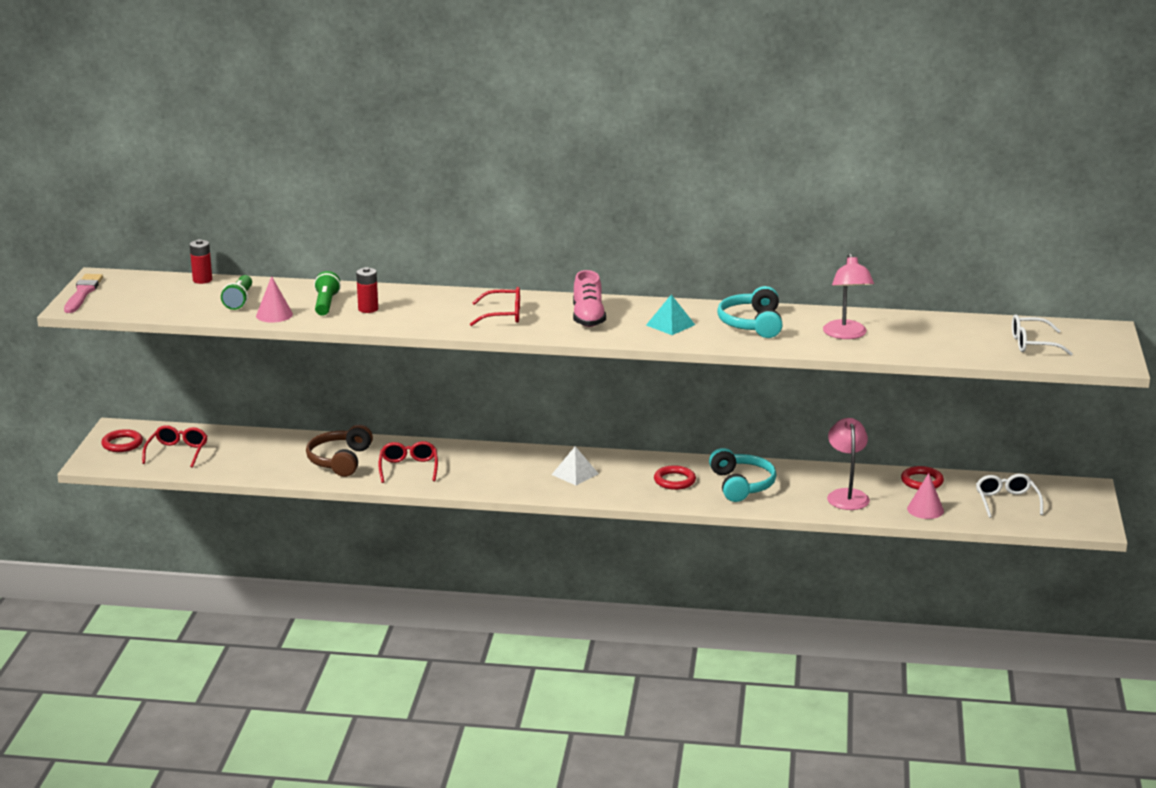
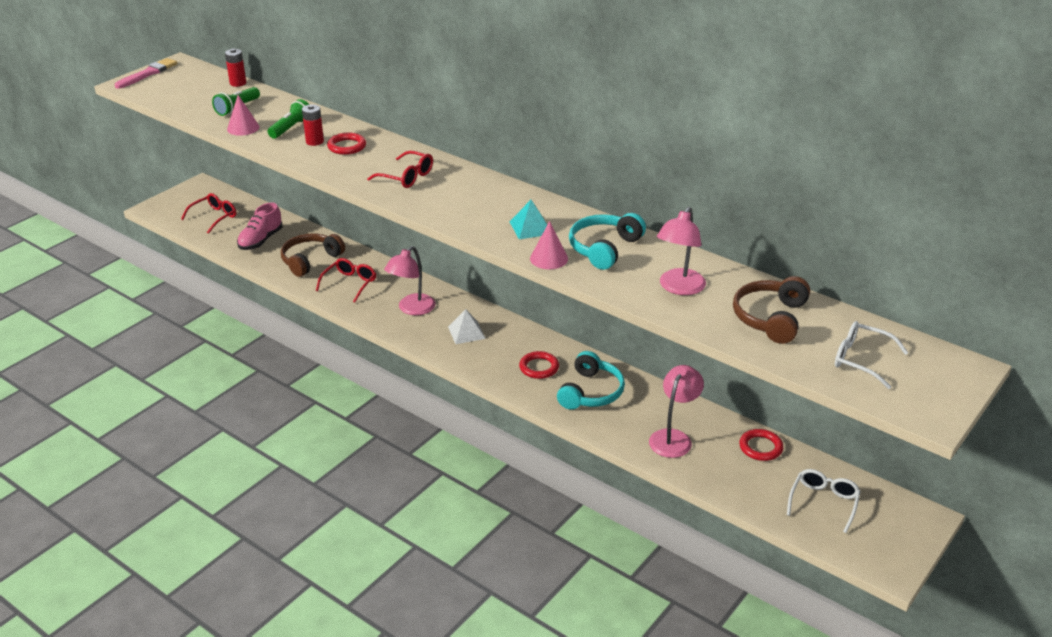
camera: 30 degrees right, 10 degrees up
red ring [101,429,143,452] -> red ring moved to [327,133,366,155]
pink shoe [573,270,606,327] -> pink shoe moved to [237,202,283,250]
pink cone [907,473,944,519] -> pink cone moved to [530,221,568,269]
none -> pink lamp [384,246,436,315]
none -> brown headphones [733,276,810,344]

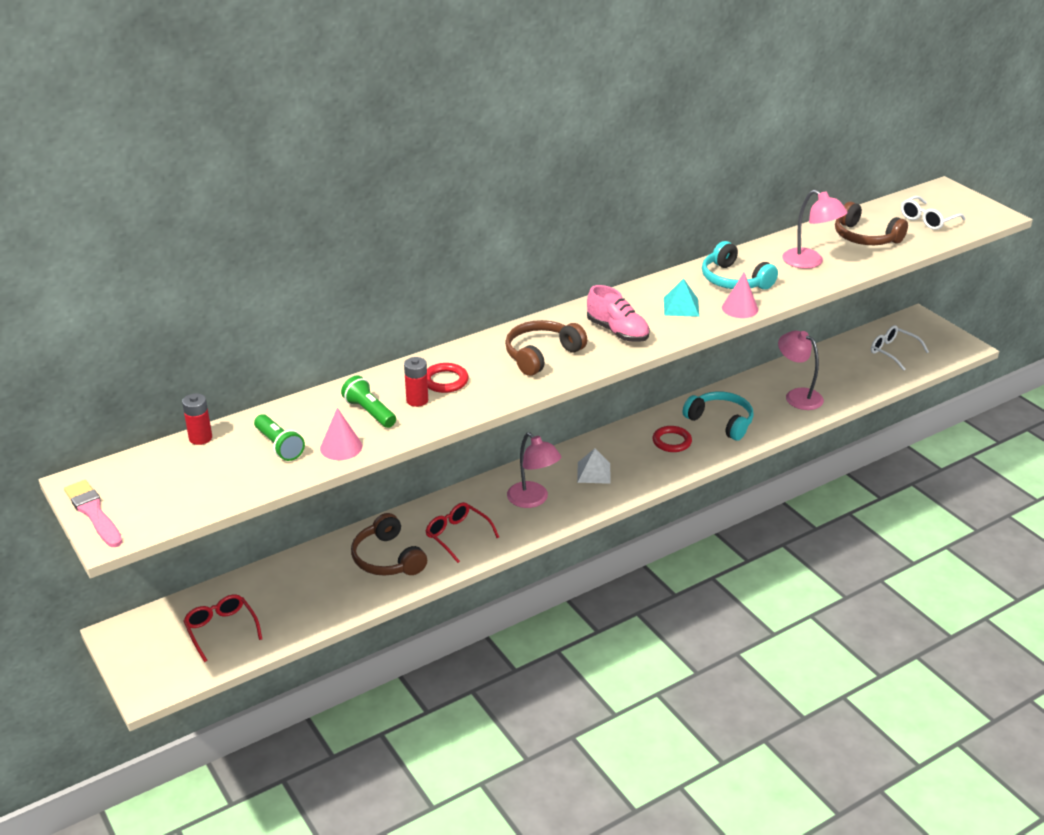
camera: 70 degrees left, 0 degrees up
pink shoe [237,202,283,250] -> pink shoe moved to [587,285,650,342]
red glasses [367,151,433,188] -> brown headphones [505,320,587,376]
red ring [739,429,783,461] -> none

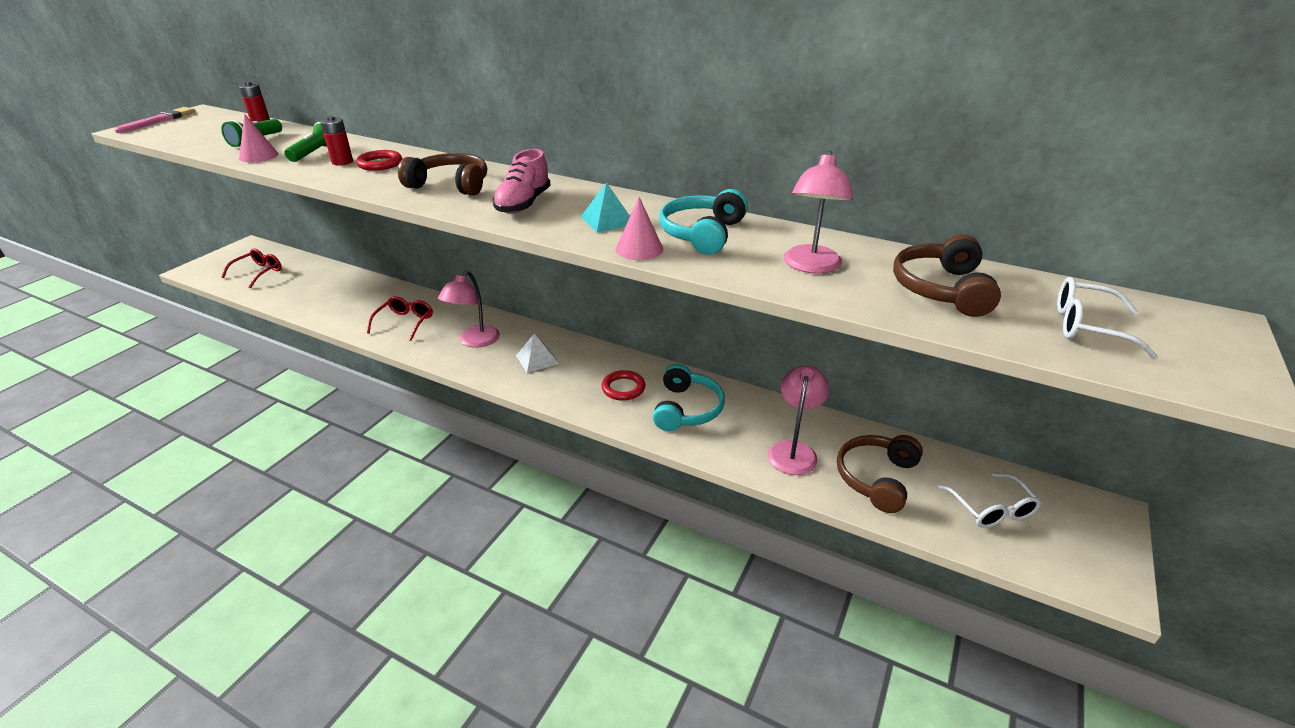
camera: 60 degrees right, 0 degrees up
brown headphones [351,513,427,576] -> brown headphones moved to [837,435,923,513]
white glasses [871,325,929,371] -> white glasses turned 150 degrees clockwise [938,473,1042,528]

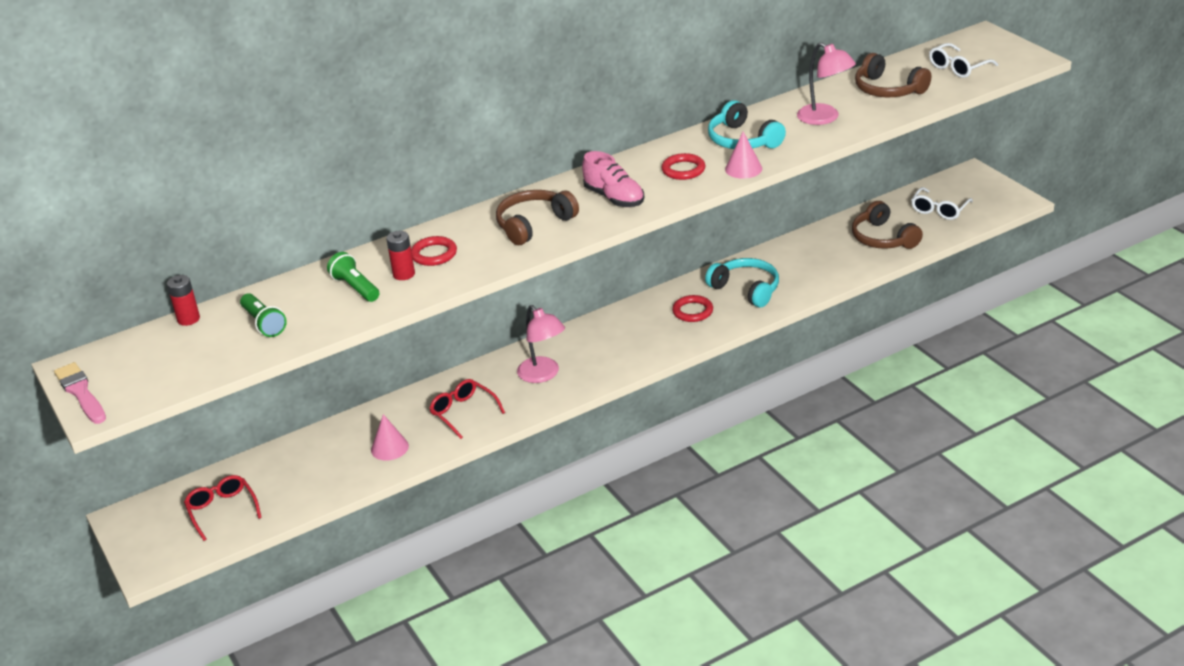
camera: 55 degrees left, 0 degrees up
pink cone [239,114,279,162] -> pink cone moved to [371,414,409,461]
white pyramid [516,333,559,373] -> none
turquoise pyramid [581,182,630,233] -> red ring [661,153,705,180]
pink lamp [768,365,829,475] -> none
white glasses [938,473,1042,528] -> white glasses turned 105 degrees clockwise [911,187,973,220]

